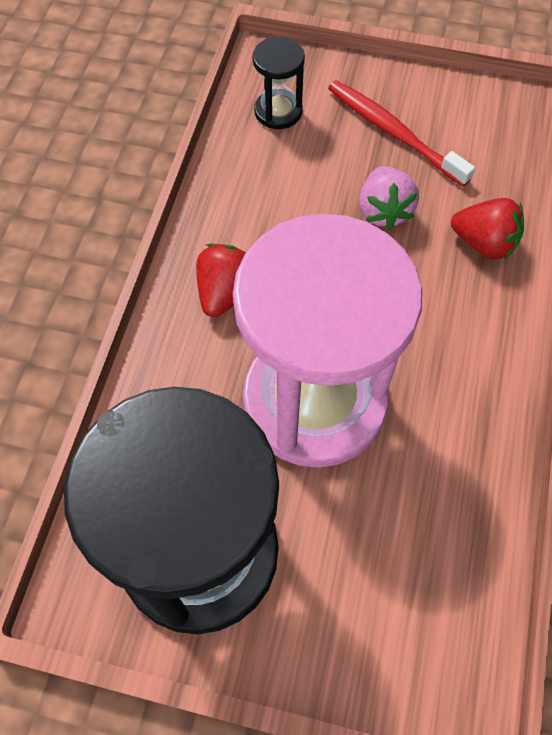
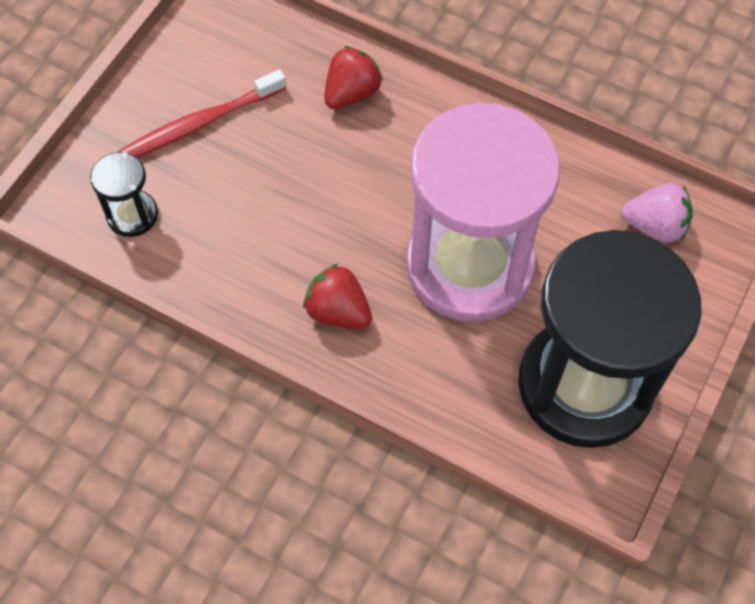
camera: 75 degrees left, 0 degrees up
pink strawberry [359,166,419,230] -> pink strawberry moved to [621,183,693,242]

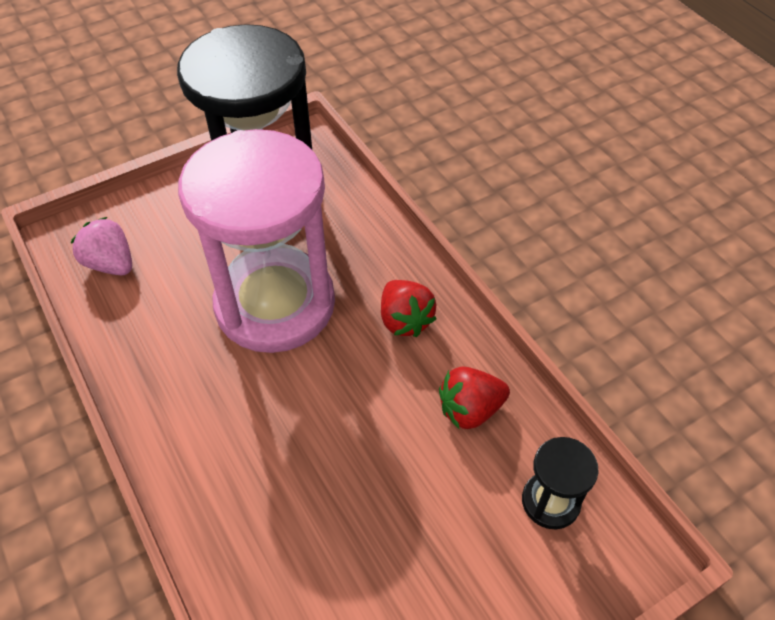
camera: 150 degrees left, 10 degrees down
red toothbrush [118,70,286,157] -> none
red strawberry [324,46,383,109] -> red strawberry moved to [439,366,510,429]

